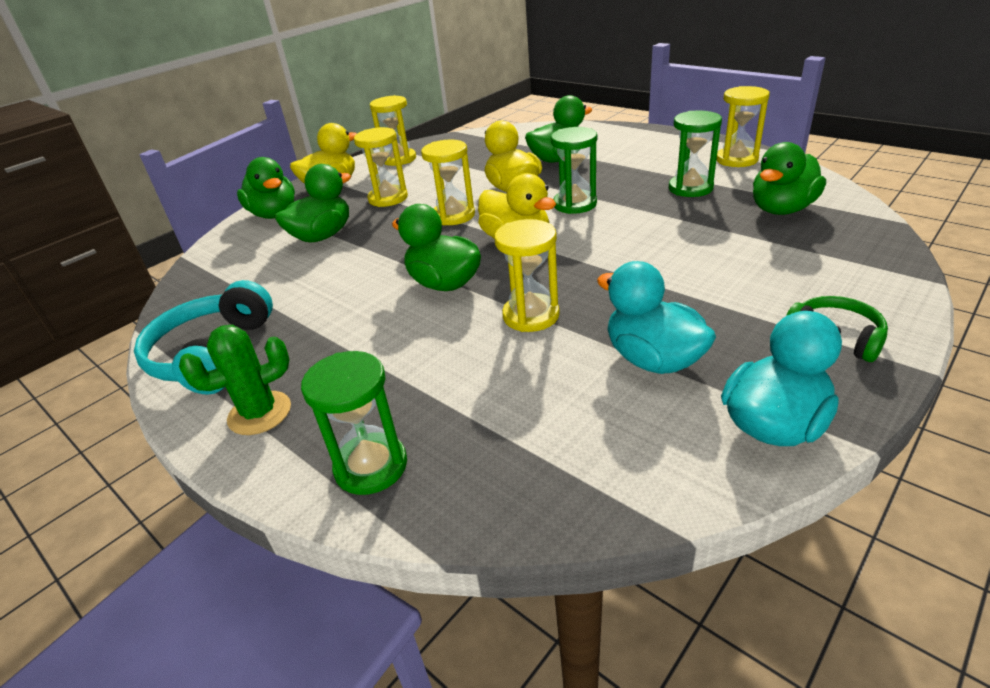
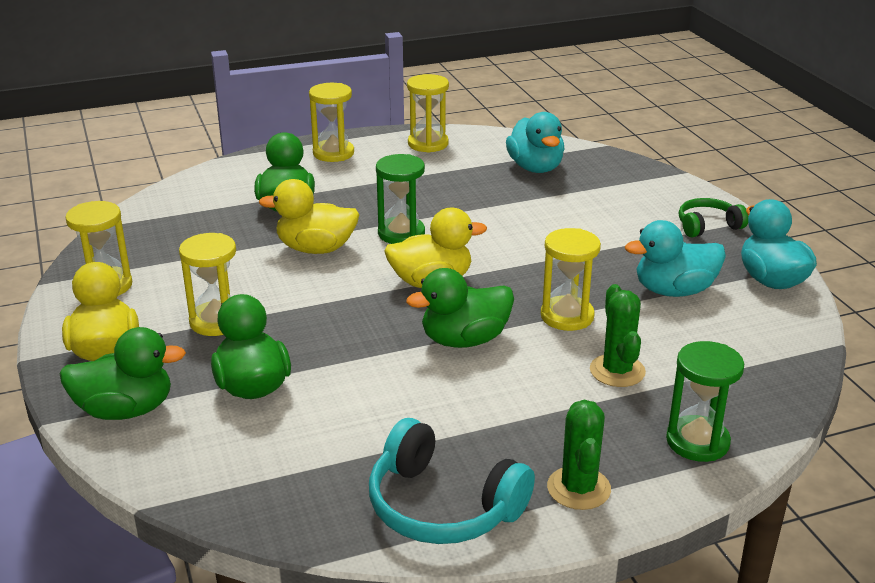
camera: 65 degrees left, 5 degrees down
yellow hourglass [421,140,475,225] -> yellow hourglass moved to [309,83,354,162]
green hourglass [669,111,722,197] -> none
green duck [753,142,826,215] -> turquoise duck [506,112,565,173]
none -> green cactus [590,284,646,387]

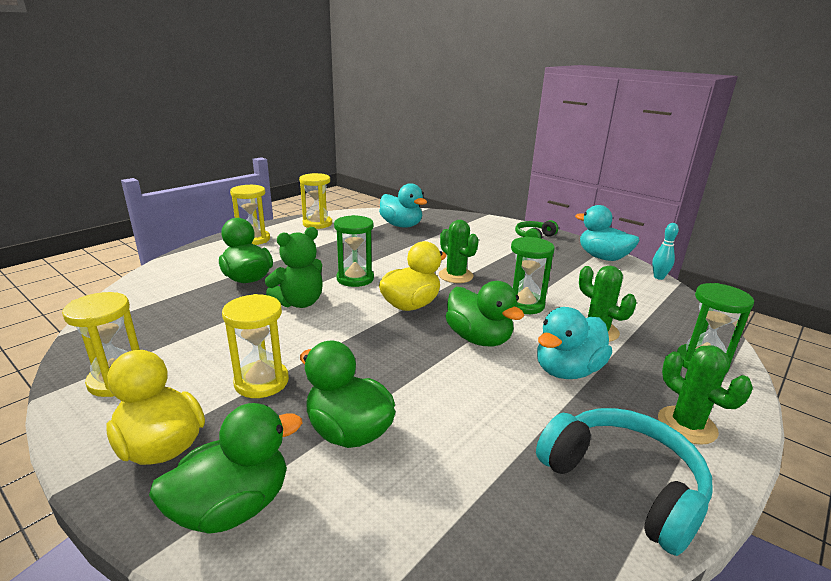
camera: 30 degrees left, 5 degrees down
yellow duck [259,179,359,254] -> green teddy bear [265,227,323,308]
turquoise headphones [369,418,535,544] -> turquoise headphones turned 135 degrees counterclockwise [536,408,713,556]
green duck [406,268,514,348] -> green duck turned 75 degrees counterclockwise [446,281,524,346]
yellow hourglass [541,228,601,331] -> green hourglass [511,237,555,314]
turquoise duck [625,220,726,297] -> turquoise duck moved to [537,307,612,379]
none -> green cactus [439,220,479,283]
none -> turquoise bowling pin [652,223,679,280]

